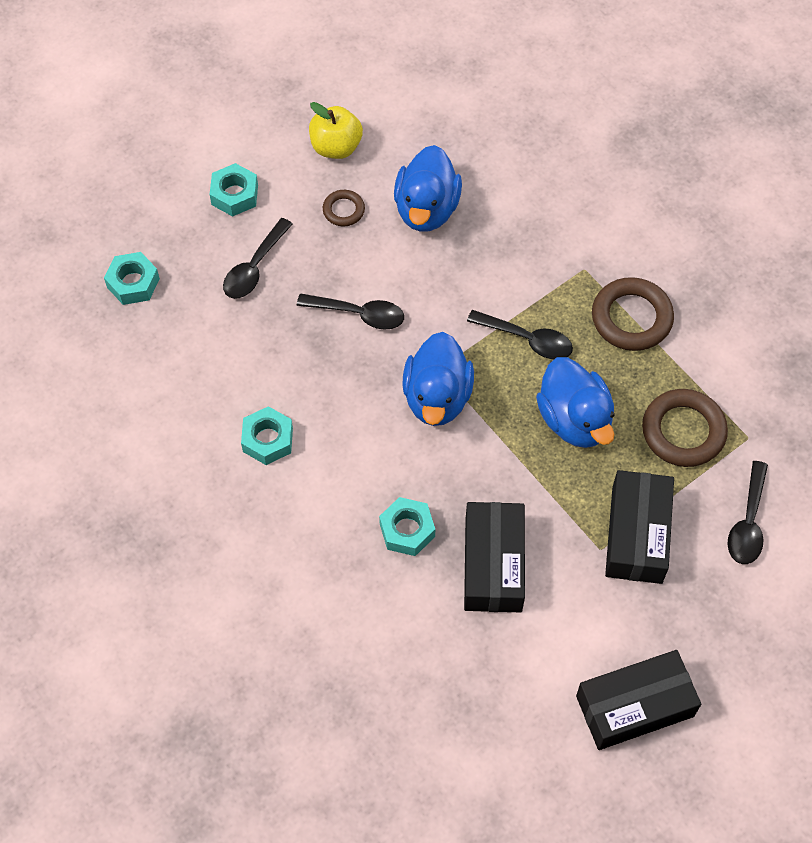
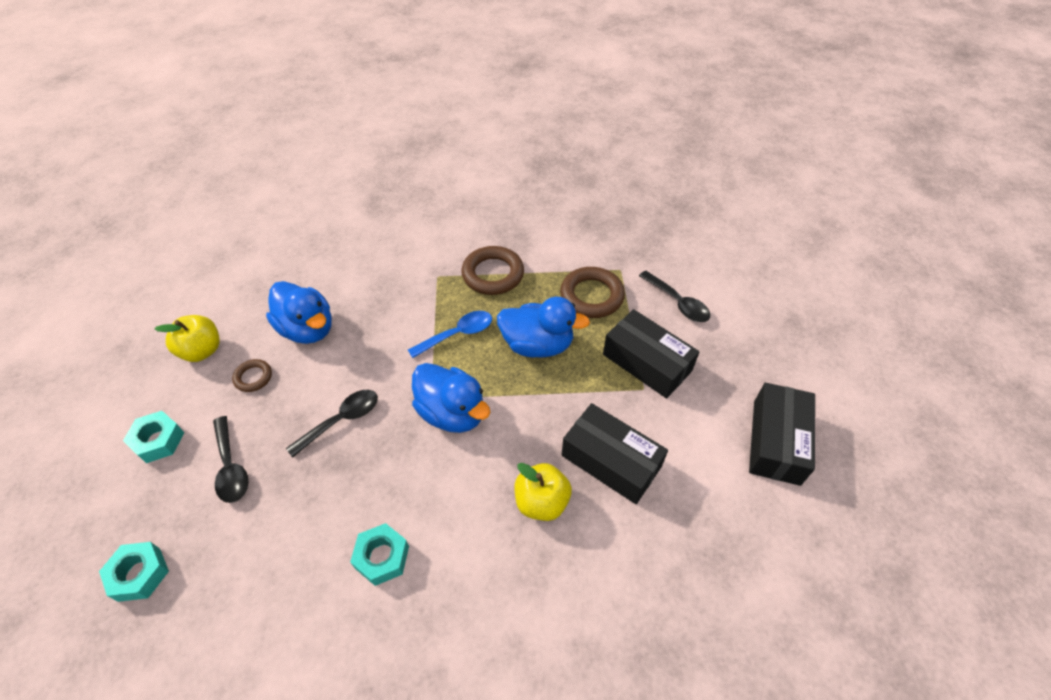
camera: 55 degrees left, 10 degrees down
turquoise nut [379,497,435,556] -> yellow apple [514,463,572,521]
black spoon [467,310,573,359] -> blue spoon [408,311,492,358]

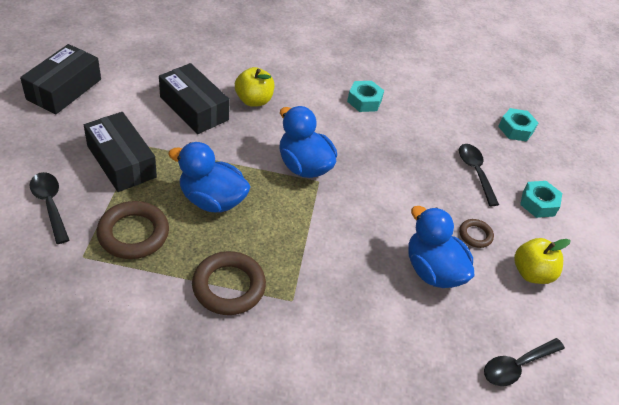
camera: 175 degrees left, 5 degrees down
black spoon [286,390,378,458] -> black spoon moved to [484,338,565,386]
blue spoon [408,311,492,358] -> none

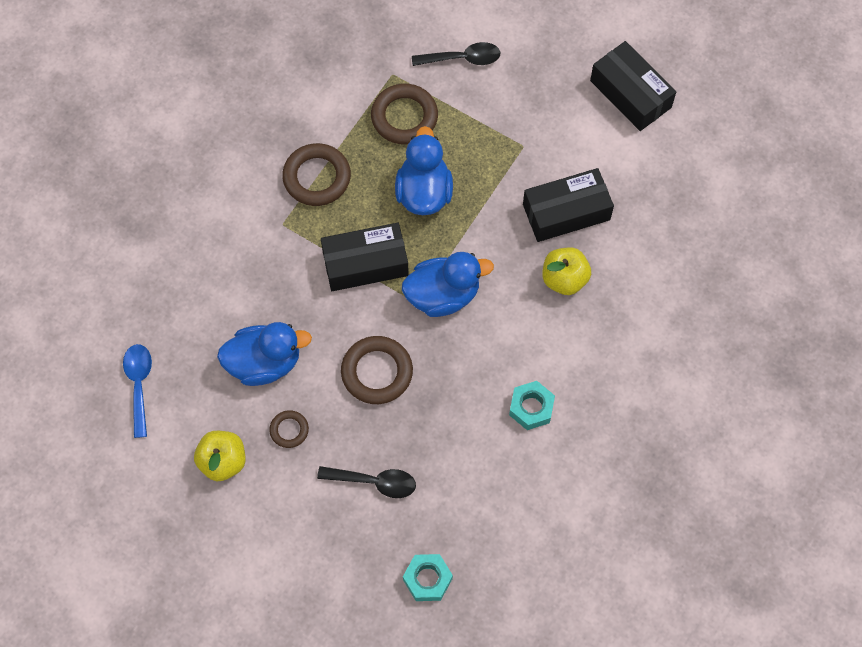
camera: 120 degrees right, 20 degrees up
black box [84,112,157,192] -> black box moved to [321,223,409,291]
blue duck [168,142,251,213] -> blue duck turned 45 degrees counterclockwise [395,126,453,215]
black spoon [484,338,565,386] -> blue spoon [123,344,152,438]
turquoise nut [520,181,562,218] -> none
none -> brown ring [341,336,413,404]

